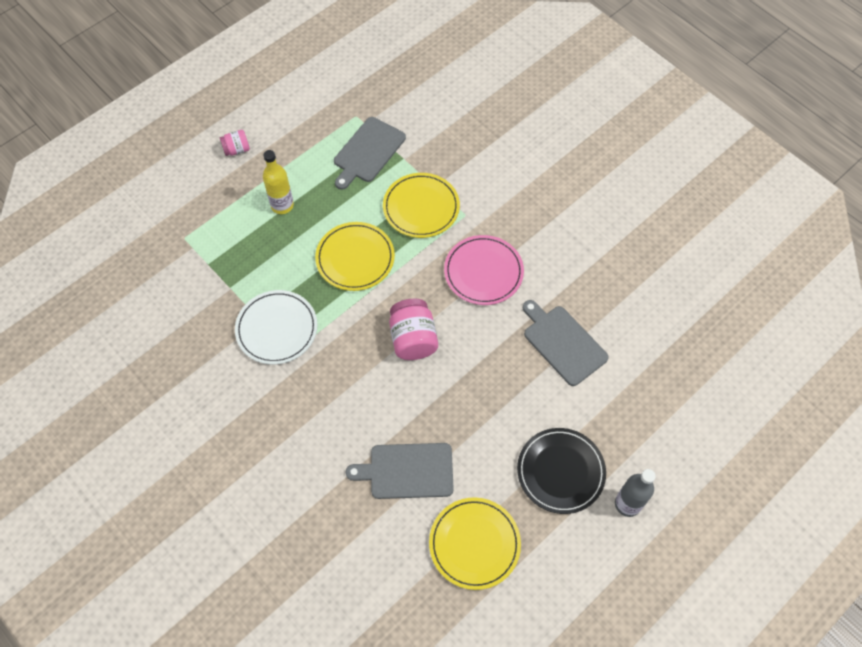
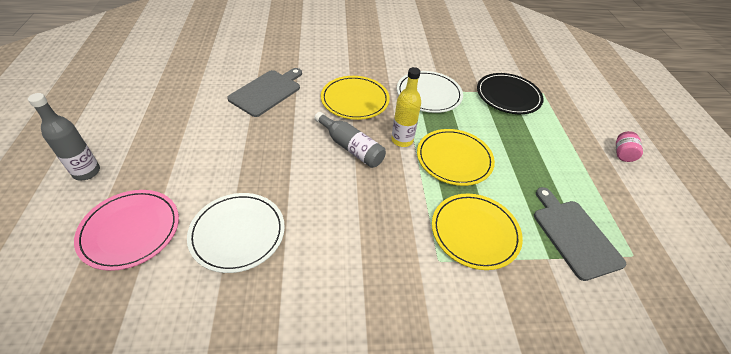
camera: 125 degrees right, 15 degrees down
yellow bottle [263,150,294,214] -> yellow bottle moved to [391,67,421,147]
pink jar [389,298,438,360] -> grey bottle [314,112,386,168]
yellow plate [429,497,521,590] -> yellow plate moved to [321,76,390,120]
pink plate [444,235,524,305] -> pink plate moved to [74,190,179,271]
black plate [517,428,606,514] -> black plate moved to [477,73,544,114]
grey cutting board [523,300,609,386] -> white plate [187,193,285,273]

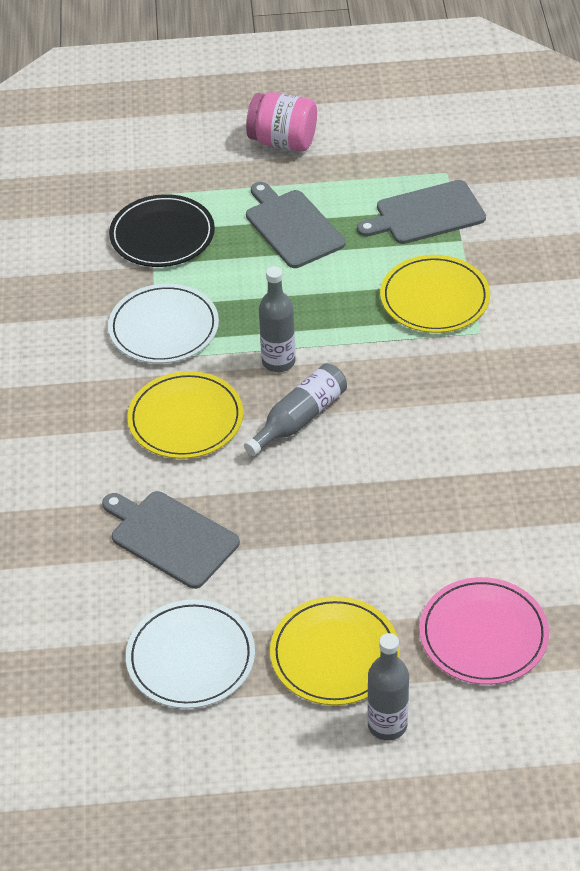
camera: 85 degrees left, 0 degrees up
white plate [187,193,285,273] -> white plate moved to [126,600,255,709]
yellow bottle [391,67,421,147] -> grey bottle [259,266,296,372]
yellow plate [417,129,495,186] -> yellow plate moved to [270,596,400,705]
pink jar [616,131,643,162] -> pink jar [246,92,317,152], size x1.79
none -> grey cutting board [246,182,346,268]

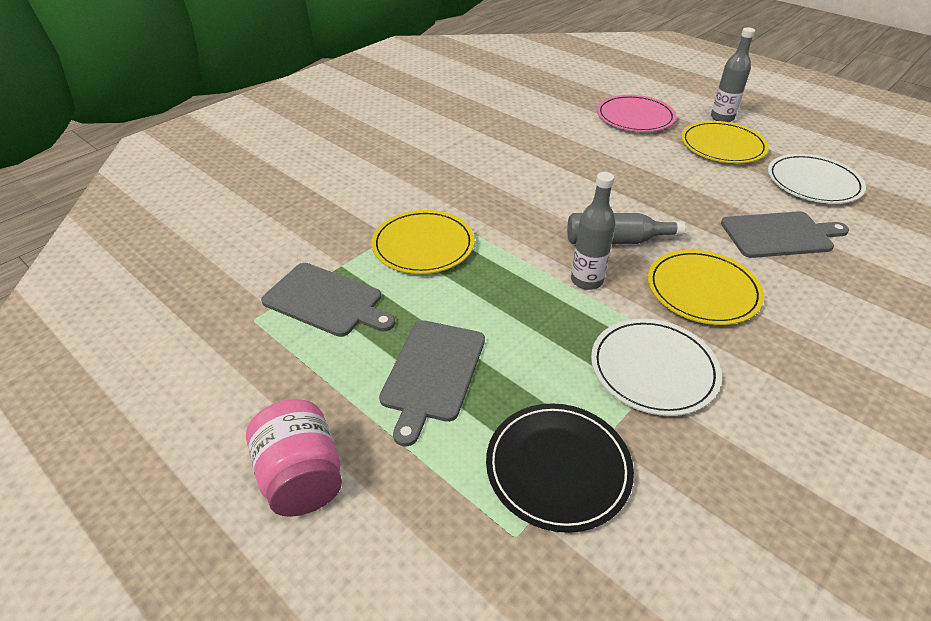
camera: 135 degrees left, 5 degrees down
grey cutting board [102,491,240,589] -> grey cutting board turned 90 degrees counterclockwise [721,211,849,258]

